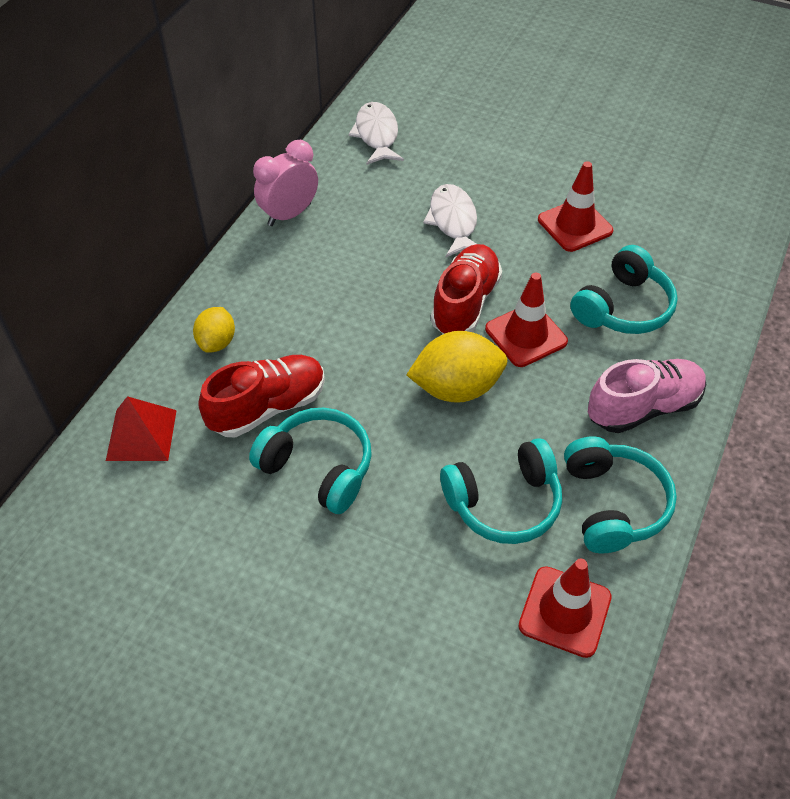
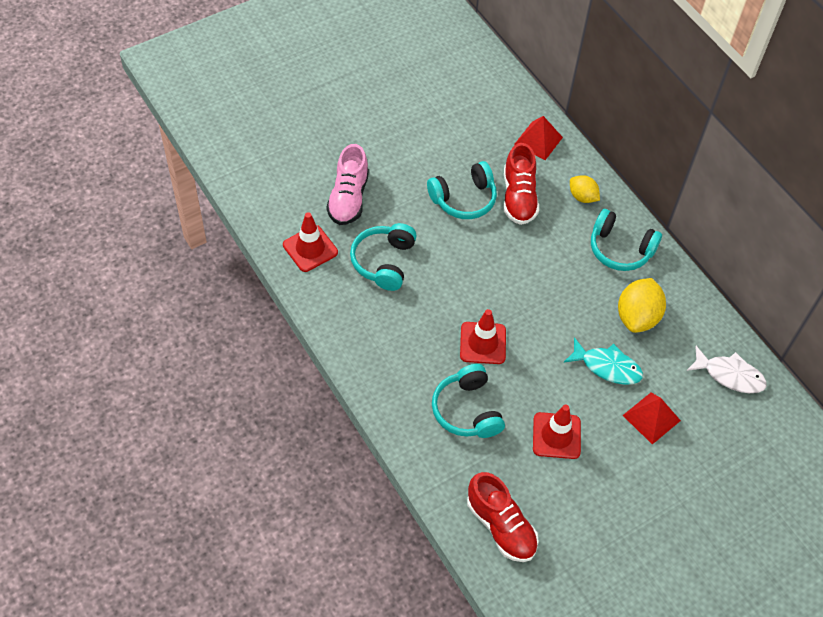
camera: 120 degrees right, 5 degrees up
pink clock [253,140,318,226] -> none
yellow lemon [406,331,507,403] -> yellow lemon moved to [618,278,666,333]
white fish [423,184,477,257] -> turquoise fish [563,337,643,385]
red shoe [431,244,502,334] -> red shoe moved to [467,472,539,562]
turquoise headphones [564,437,677,553] -> turquoise headphones moved to [591,209,662,271]
pink shoe [588,359,706,433] -> pink shoe moved to [326,144,369,225]
none -> red pyramid [623,392,681,444]

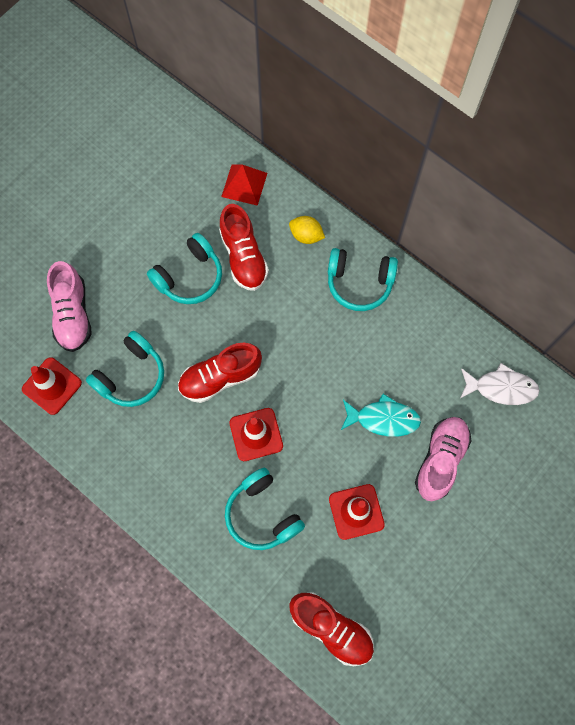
camera: 15 degrees left, 15 degrees up
turquoise headphones [350,223,417,291] -> turquoise headphones turned 135 degrees counterclockwise [86,331,164,407]
yellow lemon [618,278,666,333] -> none
red pyramid [623,392,681,444] -> pink shoe [415,417,471,501]
none -> red shoe [178,343,262,403]

